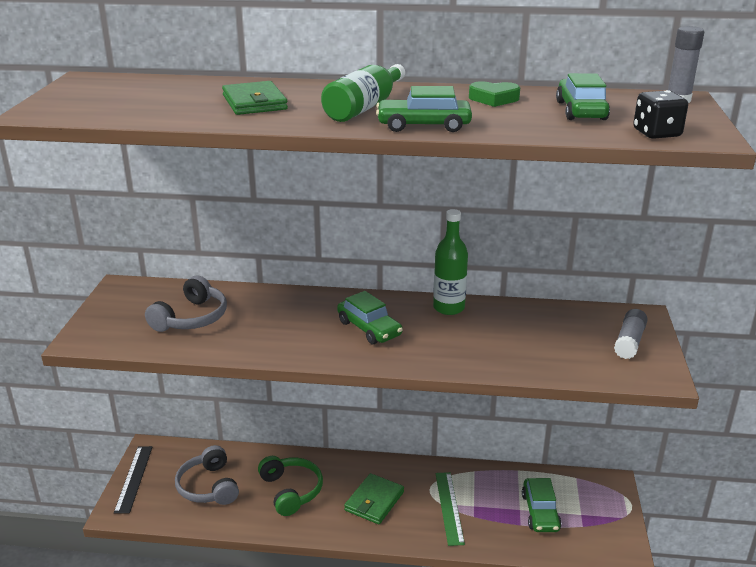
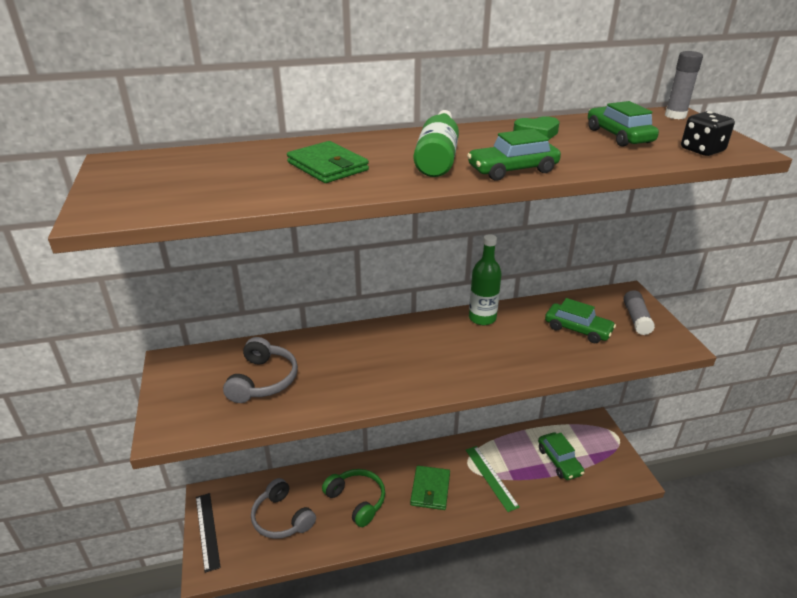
camera: 20 degrees left, 5 degrees up
green car [337,291,403,344] -> green car moved to [545,298,616,343]

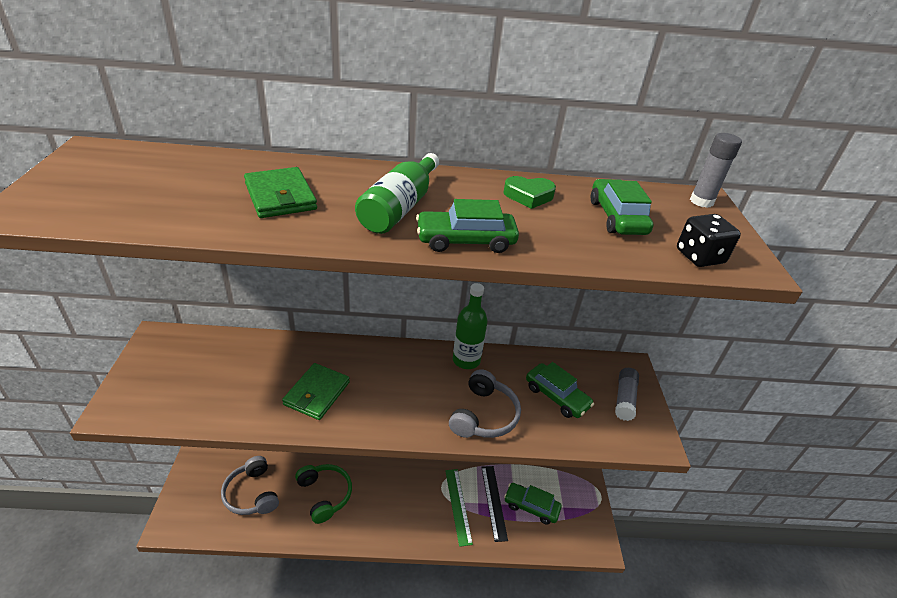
camera: 10 degrees right, 5 degrees up
black ruler [196,493,221,573] -> black ruler moved to [481,466,508,542]
grey headphones [223,337,298,403] -> grey headphones moved to [449,369,521,438]
green wallet [410,466,450,510] -> green wallet moved to [282,363,350,420]
green car [538,432,585,480] -> green car turned 120 degrees clockwise [504,483,562,525]

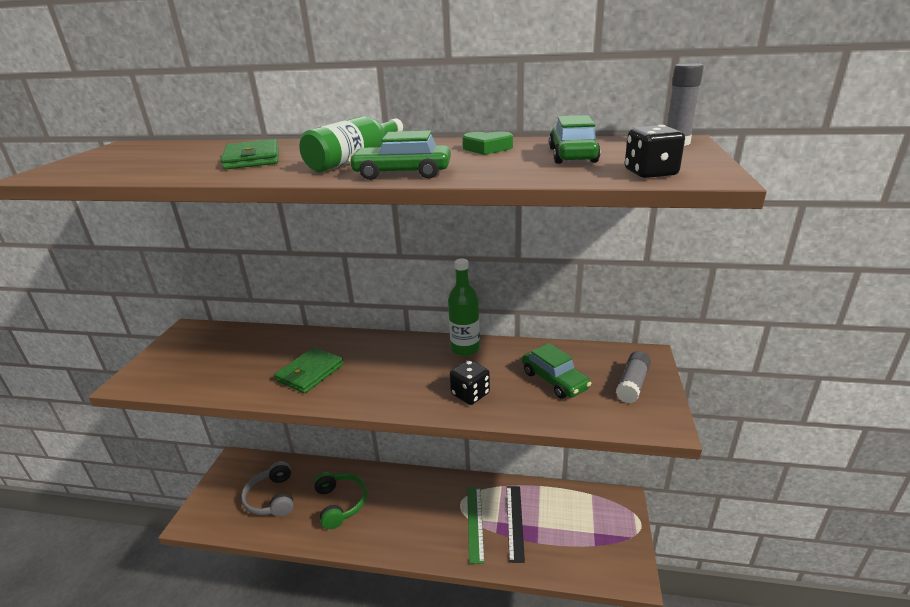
camera: 15 degrees right, 10 degrees down
grey headphones [449,369,521,438] -> black dice [450,360,490,405]
green car [504,483,562,525] -> none

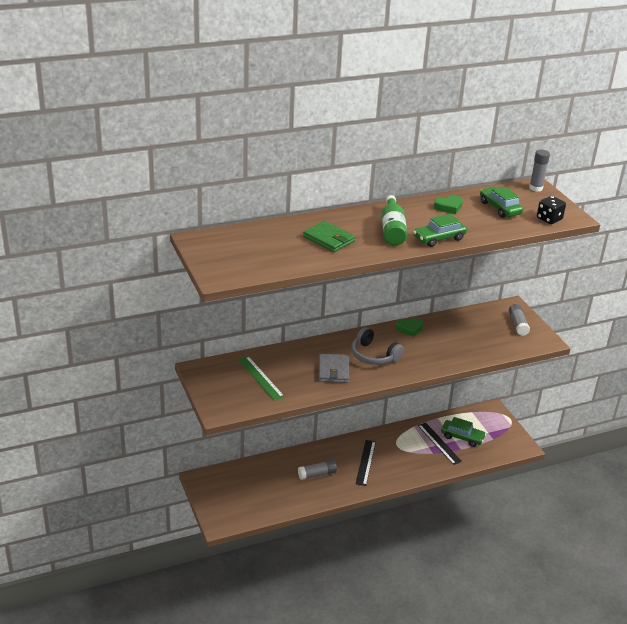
camera: 35 degrees left, 5 degrees up
grey headphones [241,461,294,517] -> grey headphones moved to [351,327,404,365]
green wallet [274,347,344,394] -> grey wallet [318,354,349,383]
green headphones [314,472,367,529] -> grey glue stick [298,460,337,480]
green bottle [448,259,480,356] -> green heart [396,318,424,337]
black dice [450,360,490,405] -> none
green ruler [467,487,484,564] -> green ruler moved to [238,356,285,401]
green car [522,343,591,398] -> green car moved to [441,417,486,447]
none -> black ruler [356,440,376,486]

